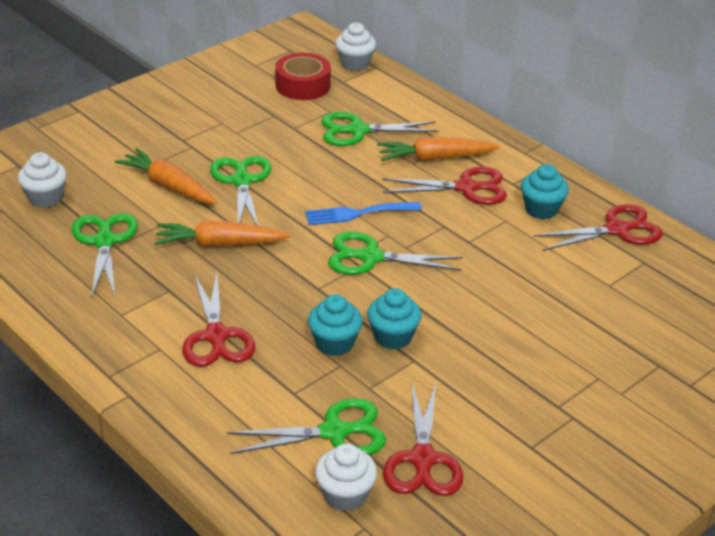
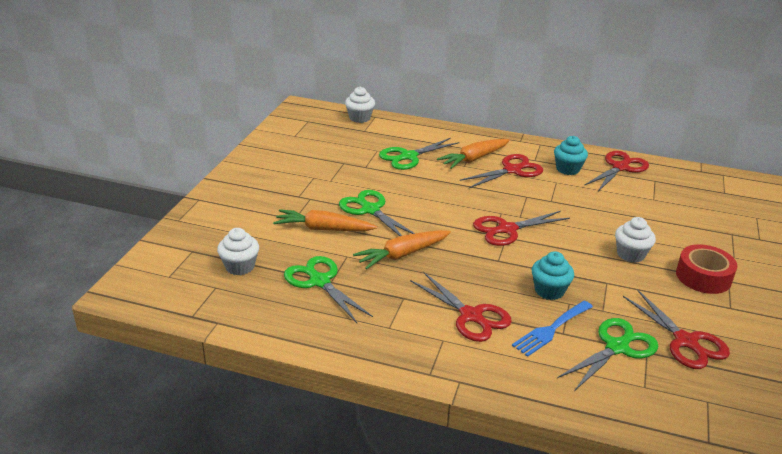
camera: 30 degrees left, 5 degrees down
red tape [275,53,331,100] -> red tape moved to [676,244,738,294]
blue fork [305,202,422,225] -> blue fork moved to [512,301,593,357]
white cupcake [315,443,377,512] -> white cupcake moved to [615,217,656,263]
green scissors [328,232,463,275] -> red scissors [473,211,570,246]
turquoise cupcake [367,288,422,349] -> none

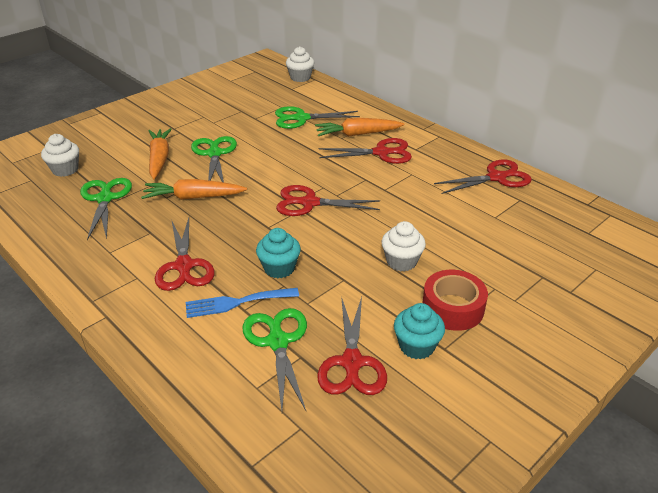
camera: 30 degrees right, 5 degrees up
orange carrot [273,209,377,231] -> orange carrot turned 45 degrees clockwise [149,128,172,179]
turquoise cupcake [554,136,588,175] -> turquoise cupcake moved to [394,303,445,360]
green scissors [557,318,658,391] -> green scissors turned 90 degrees counterclockwise [242,308,307,411]

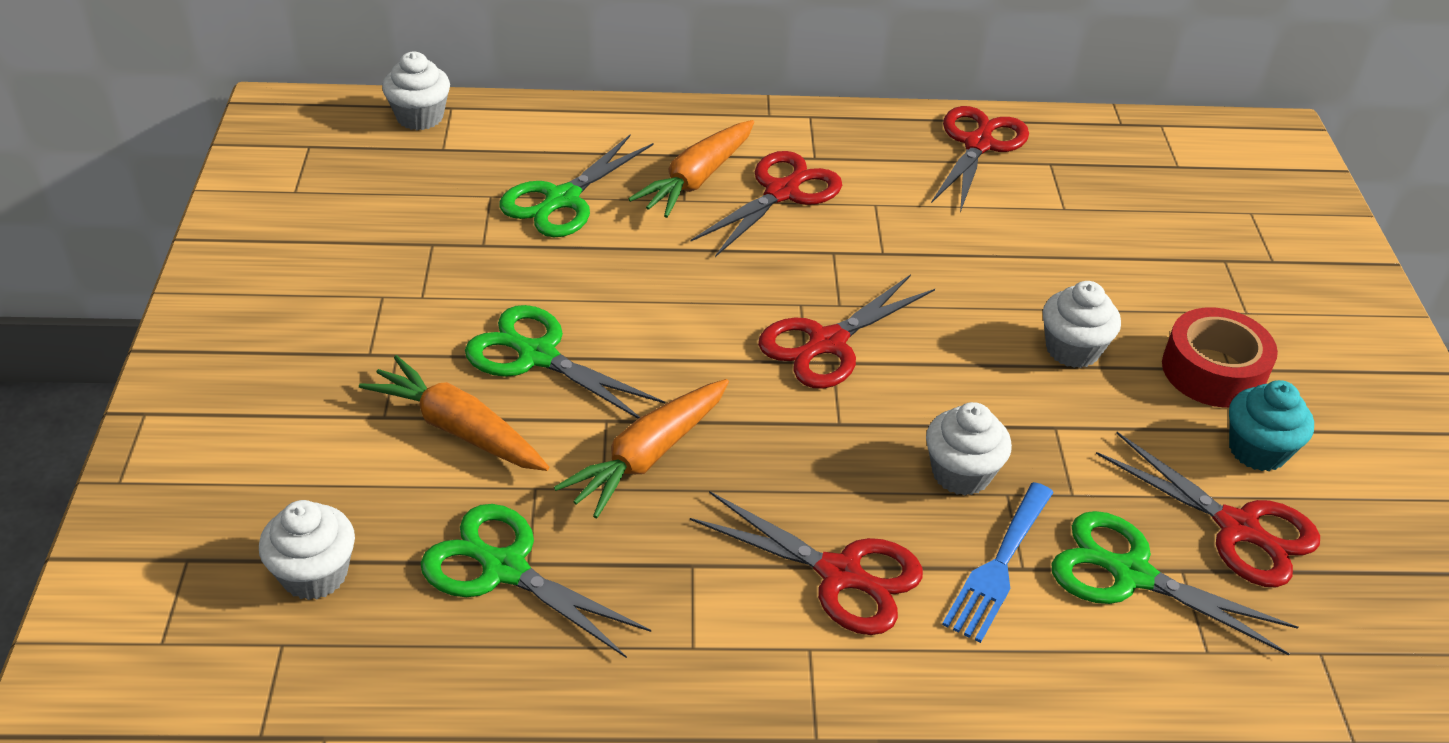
camera: 50 degrees left, 5 degrees up
turquoise cupcake [256,228,301,278] -> white cupcake [926,402,1012,496]

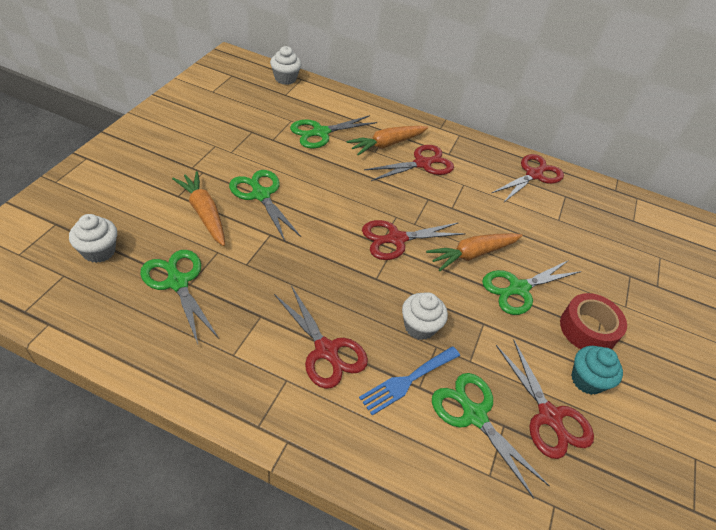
camera: 20 degrees right, 5 degrees up
orange carrot [554,379,729,518] -> orange carrot moved to [426,233,522,271]
white cupcake [1043,281,1121,368] -> green scissors [482,260,581,315]

